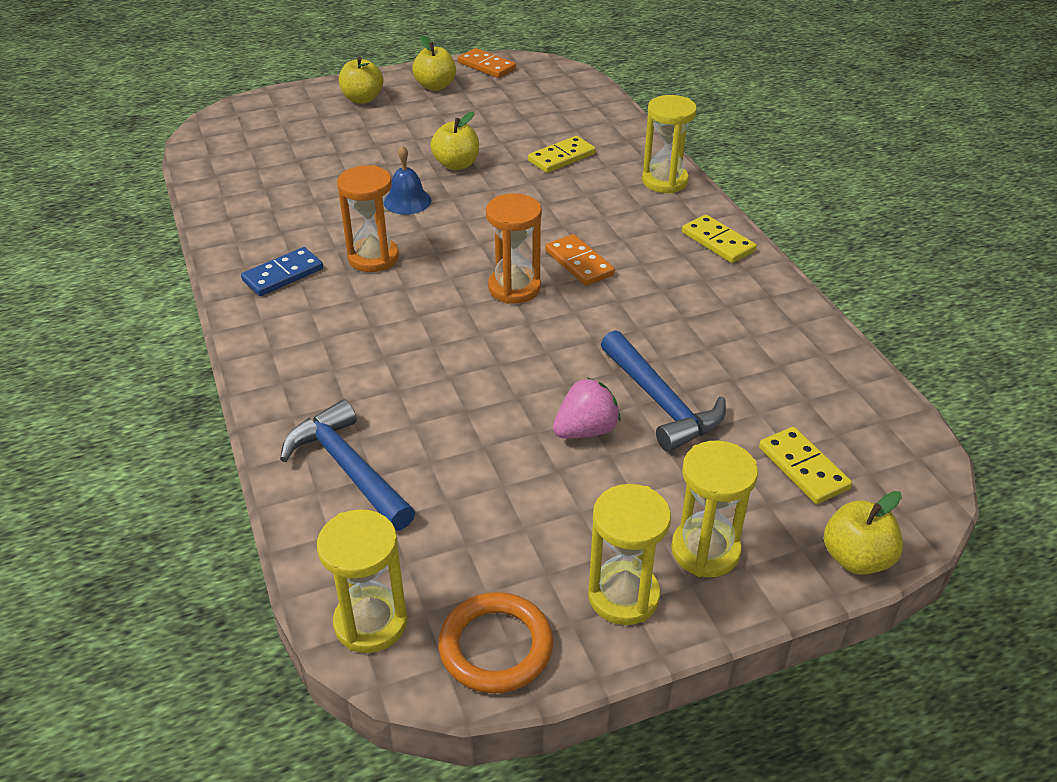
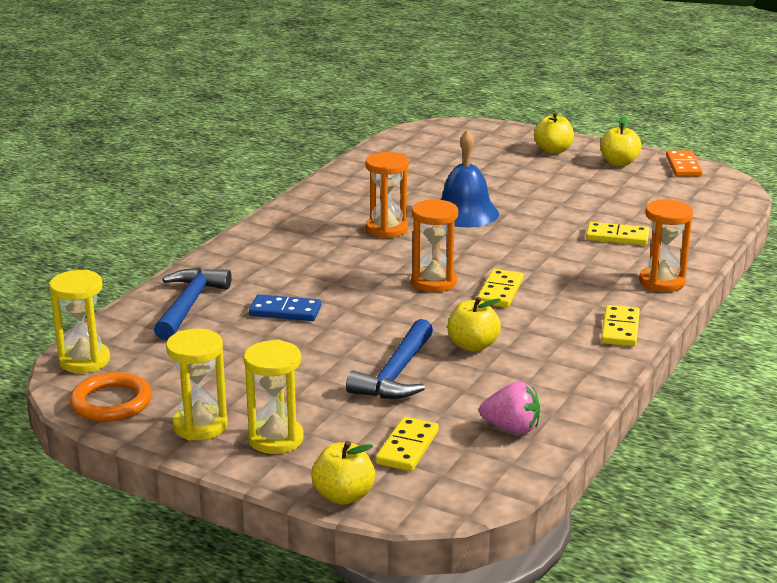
camera: 50 degrees right, 15 degrees down
blue domino [241,247,323,296] -> blue domino moved to [249,294,321,321]
blue bell [384,145,432,215] -> blue bell [441,130,499,227], size x1.63
yellow apple [430,111,479,170] -> yellow apple moved to [448,297,501,352]
orange domino [545,234,615,286] -> yellow domino [478,269,523,308]
pink strawberry [553,378,620,438] -> pink strawberry moved to [479,382,540,434]
yellow hourglass [642,95,697,194] -> orange hourglass [639,199,693,292]

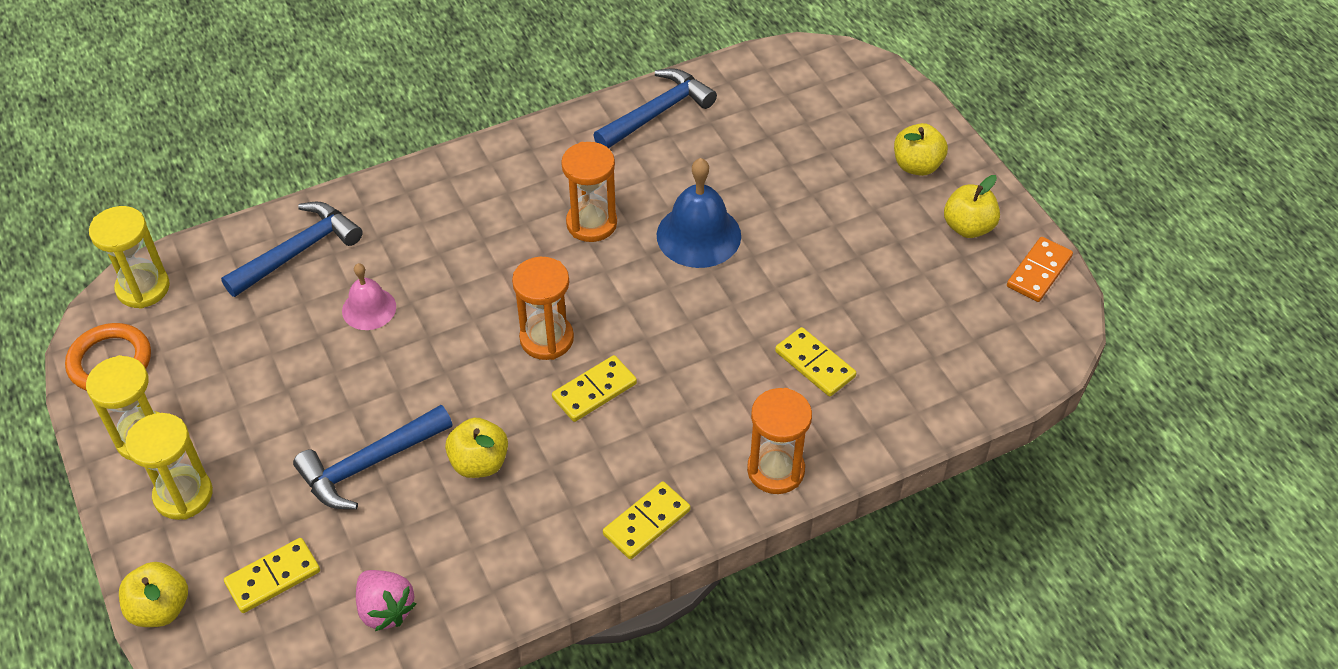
camera: 35 degrees right, 25 degrees up
blue domino [249,294,321,321] -> pink bell [342,263,396,330]
none -> blue hammer [593,68,717,149]

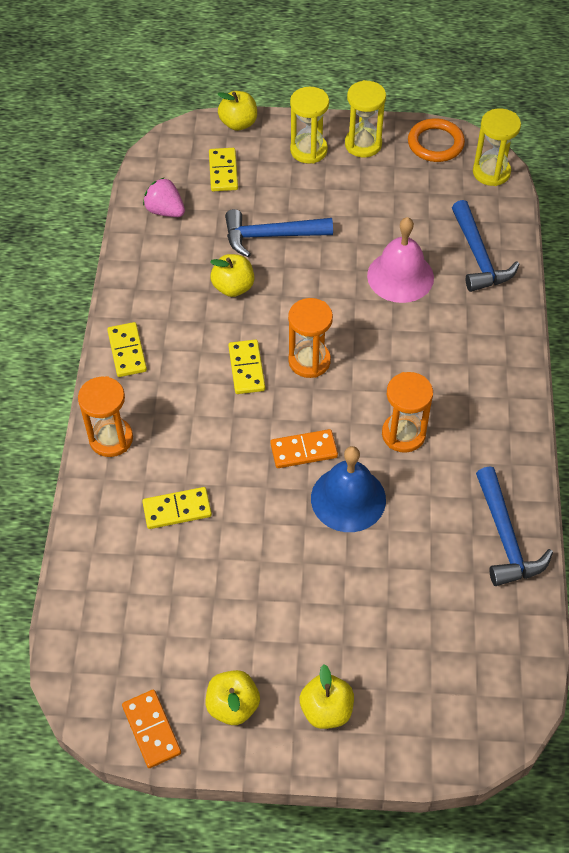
camera: 120 degrees right, 5 degrees up
blue hammer [293,405,453,509] -> blue hammer turned 90 degrees counterclockwise [225,209,333,257]
pink bell [342,263,396,330] -> pink bell [367,217,434,303], size x1.63
pink strawberry [356,570,416,631] -> pink strawberry turned 45 degrees clockwise [143,177,185,217]
none -> orange domino [270,429,338,468]

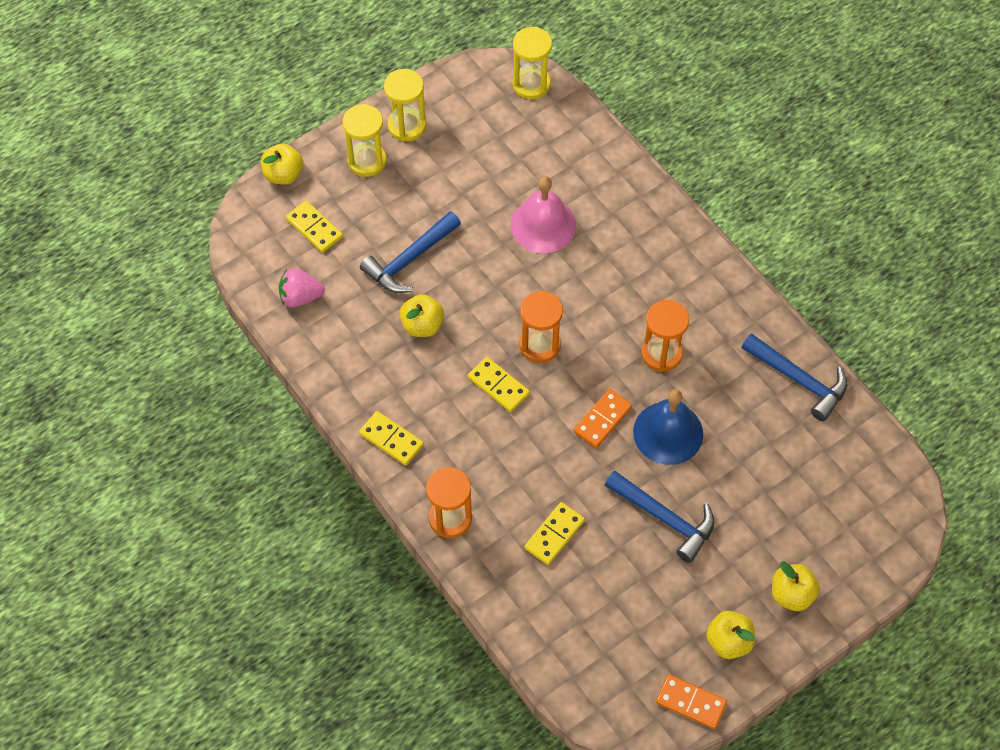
camera: 40 degrees left, 5 degrees up
orange ring [408,118,465,162] -> none
blue hammer [452,200,519,292] -> blue hammer moved to [605,470,715,563]

